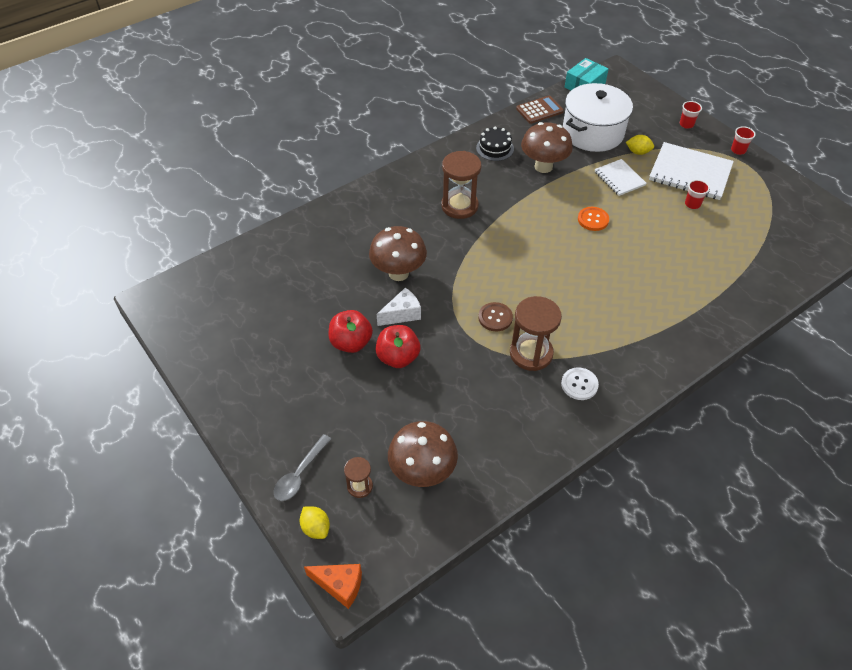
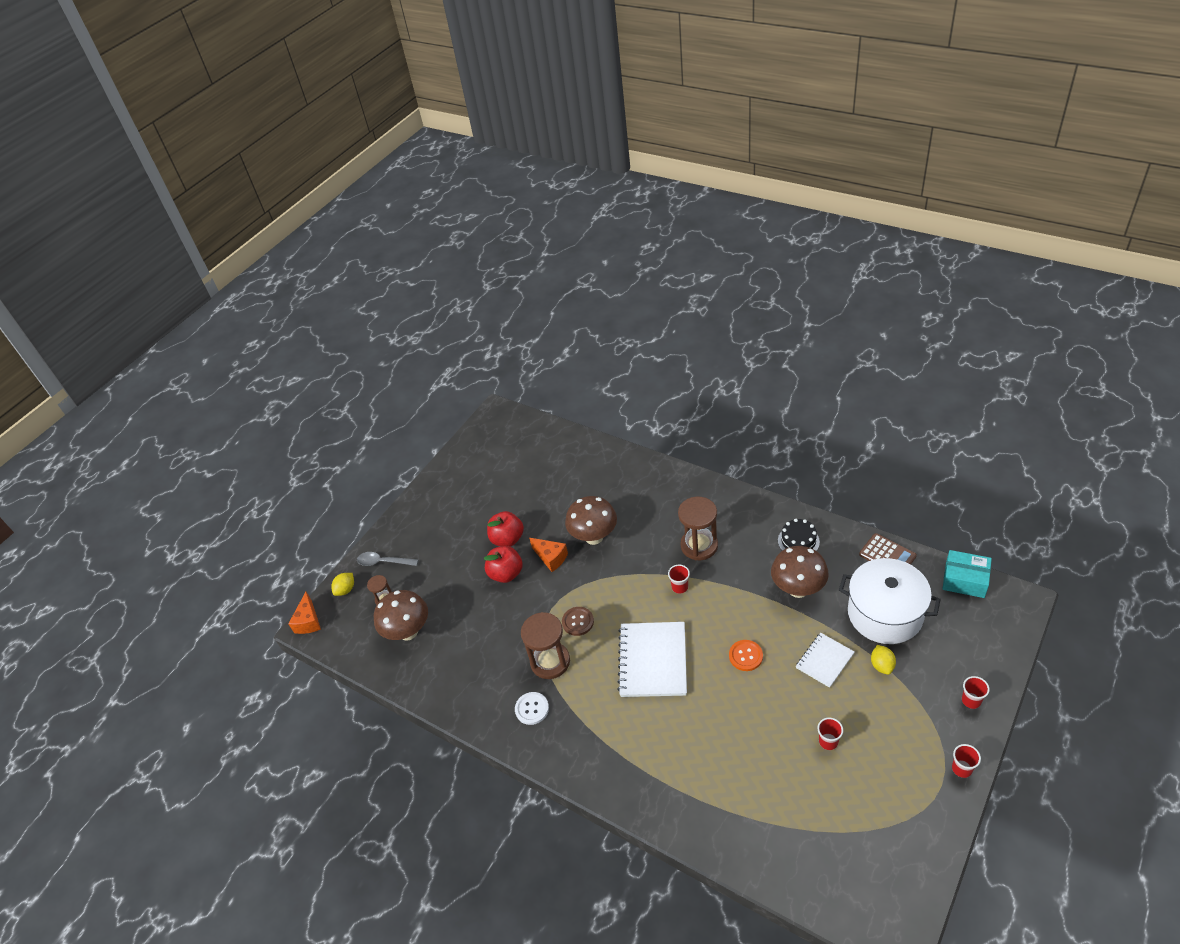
camera: 75 degrees right, 5 degrees down
white cheese [377,288,421,326] -> orange cheese [529,538,568,572]
white notebook [649,142,734,200] -> white notebook moved to [617,622,687,697]
none -> red cup [668,565,690,594]

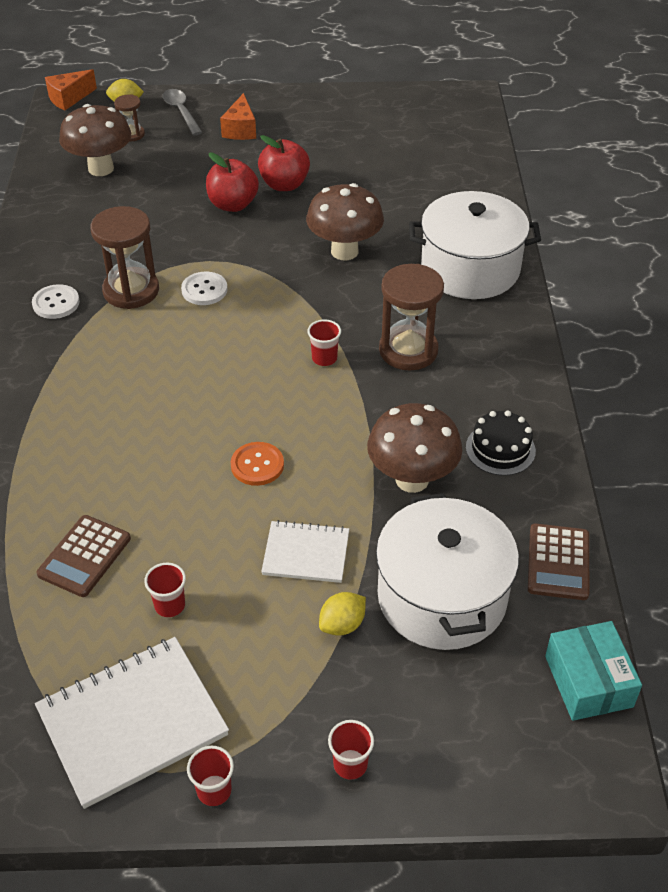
camera: 50 degrees right, 0 degrees up
orange cheese [529,538,568,572] -> orange cheese moved to [220,93,256,140]
brown button [562,607,594,636] -> white button [181,272,228,305]
white notebook [617,622,687,697] -> white notebook moved to [35,637,229,809]
none -> brown calculator [36,515,131,597]
none -> white pot [409,191,541,299]

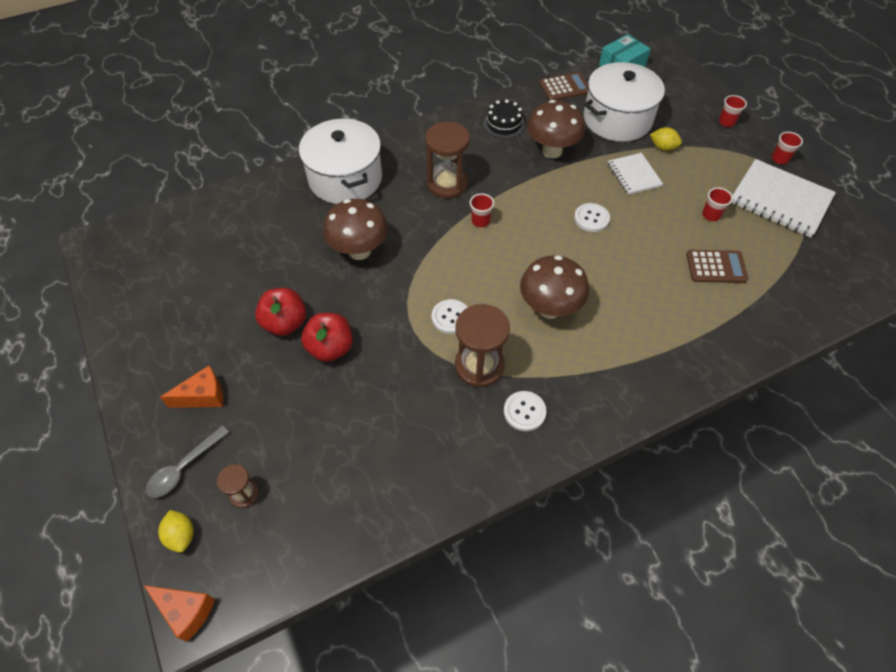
camera: 115 degrees left, 10 degrees up
brown mushroom [59,104,131,176] -> brown mushroom moved to [520,255,589,319]
orange button [231,442,284,486] -> white button [574,203,610,232]

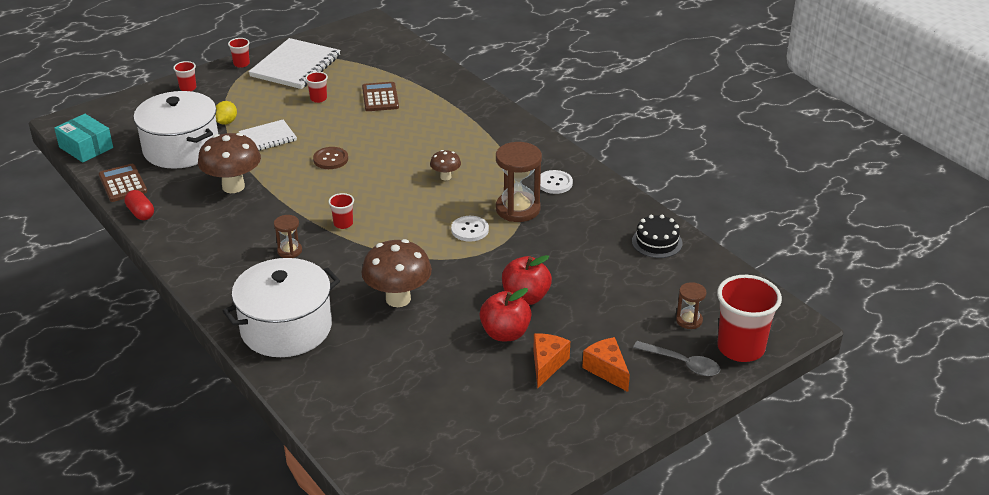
camera: 100 degrees left, 20 degrees down
orange cheese [144,585,215,642] -> orange cheese moved to [533,333,570,388]
yellow lemon [158,510,194,553] -> red cup [717,275,782,362]
brown hourglass [425,122,470,199] -> brown hourglass [274,215,302,258], size x0.53
black cake [483,99,525,139] -> black cake moved to [632,215,682,258]
brown mushroom [520,255,589,319] -> brown mushroom [430,150,461,180], size x0.51
white button [574,203,610,232] -> brown button [313,147,348,169]
none -> red capsule [124,190,154,220]

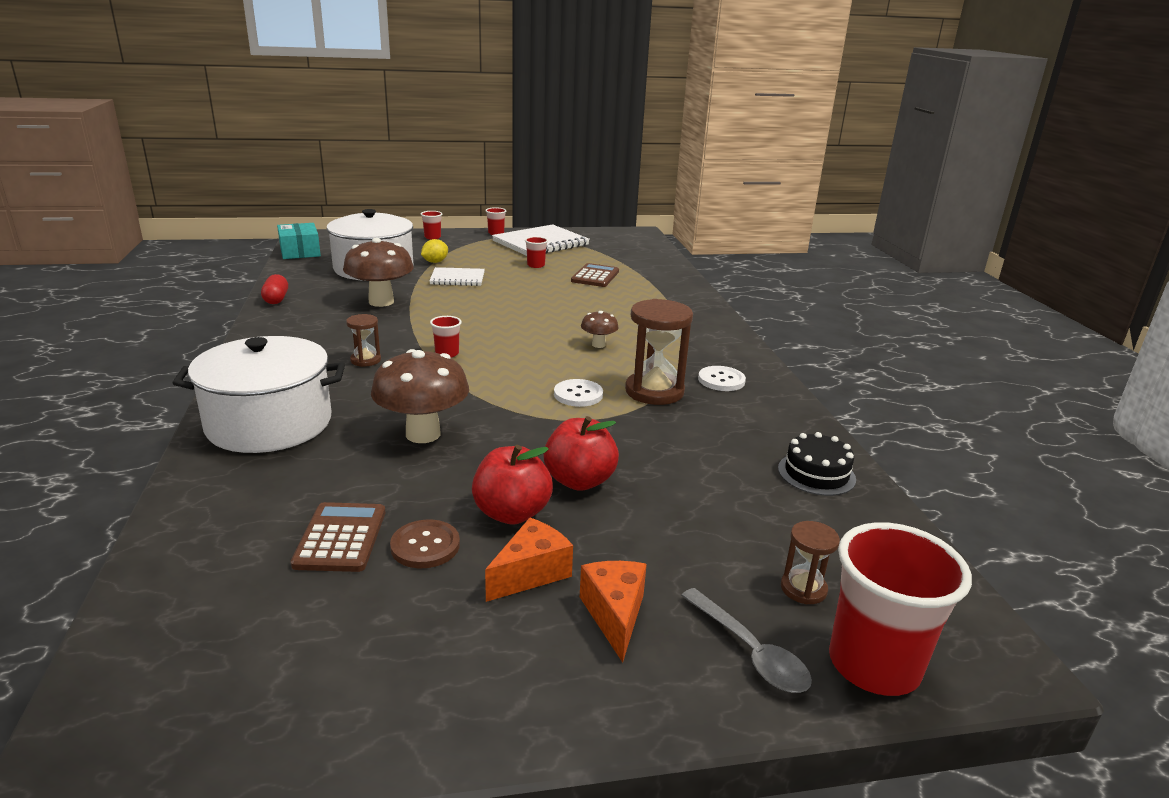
camera: 25 degrees right, 10 degrees down
brown calculator [99,164,147,202] -> brown calculator moved to [291,502,385,572]
brown button [313,147,348,169] -> brown button moved to [390,520,460,568]

